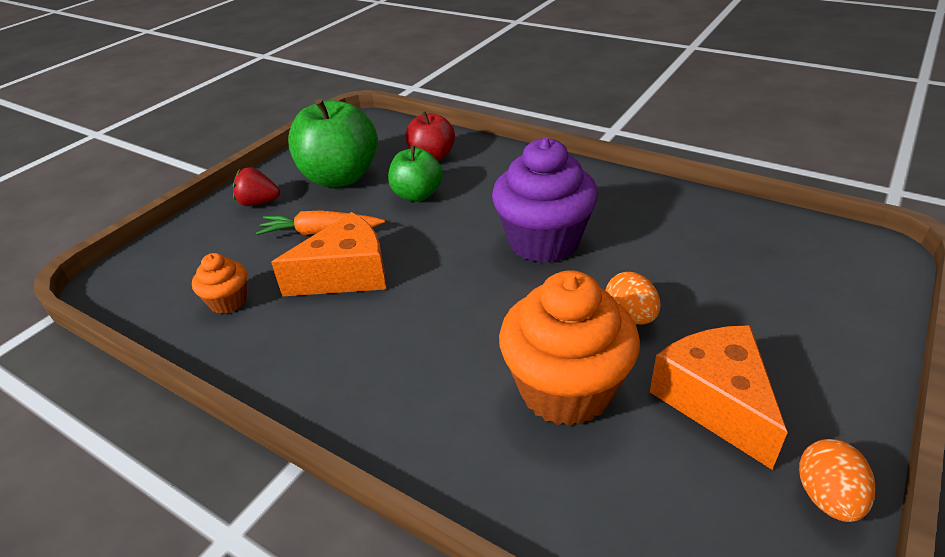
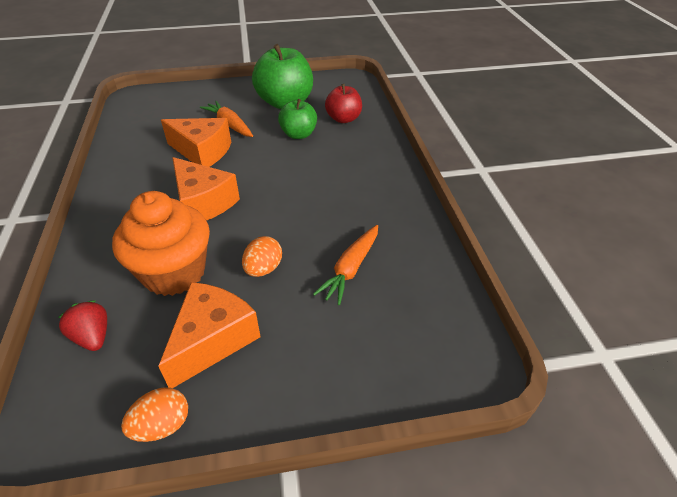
camera: 45 degrees right, 5 degrees up
orange cupcake [192,253,247,314] -> none
red strawberry [233,167,280,206] -> red strawberry moved to [58,300,107,351]
purple cupcake [492,138,598,263] -> none
none -> orange cheese [172,157,240,220]
none -> orange carrot [313,225,378,305]

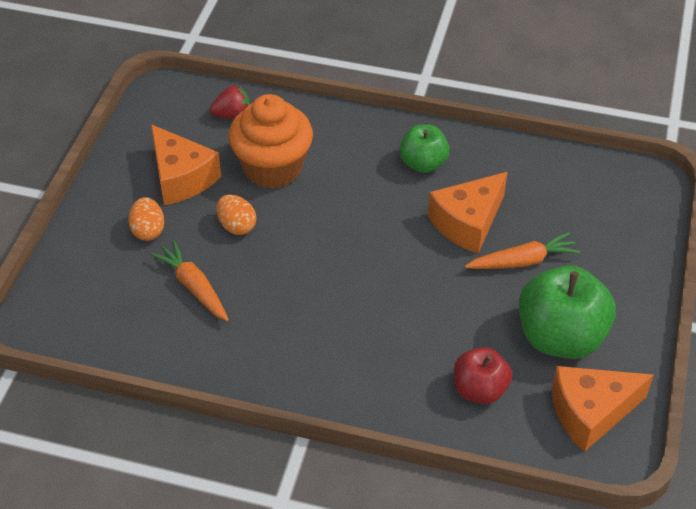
camera: 115 degrees right, 5 degrees up
orange egg [121,387,188,442] -> orange egg moved to [128,197,164,241]
orange cheese [172,157,240,220] -> orange cheese moved to [552,366,654,452]
green apple [278,99,317,139] -> green apple moved to [399,125,450,173]

